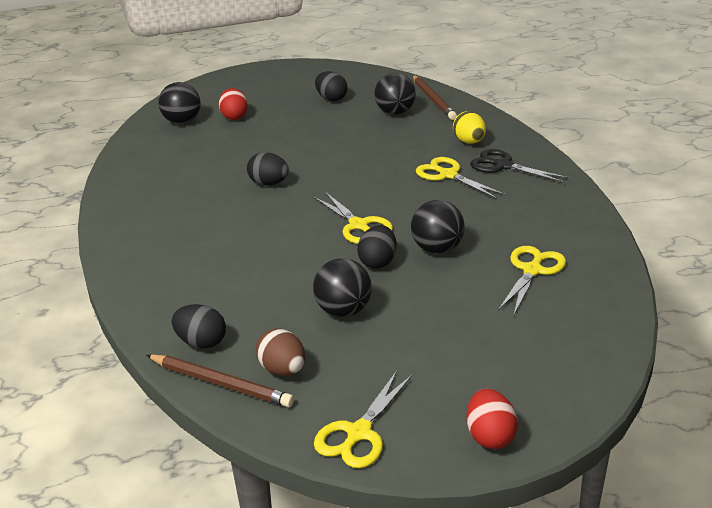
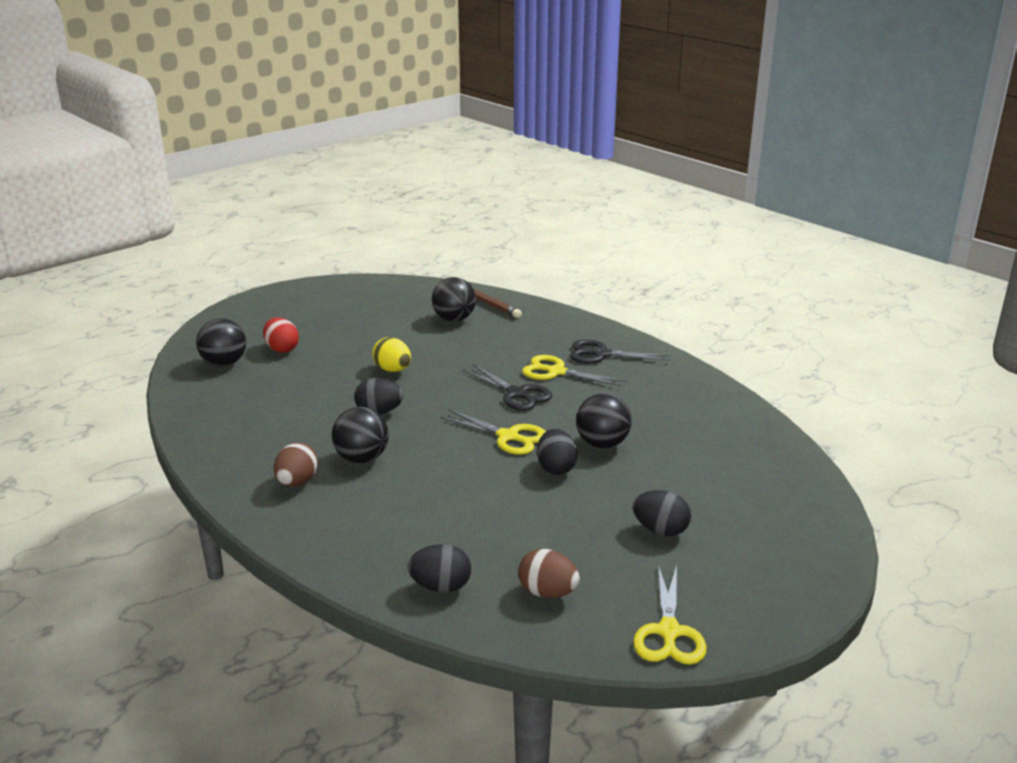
camera: 25 degrees left, 5 degrees down
brown pencil [146,354,294,407] -> none
black ball [313,258,372,317] -> black ball moved to [332,407,389,463]
black egg [315,71,347,101] -> black egg moved to [633,490,691,536]
yellow egg [453,111,486,144] -> yellow egg moved to [372,337,411,372]
red egg [467,389,518,449] -> none
yellow scissors [498,246,566,315] -> none
none -> brown egg [274,443,318,487]
none -> black scissors [463,364,552,411]

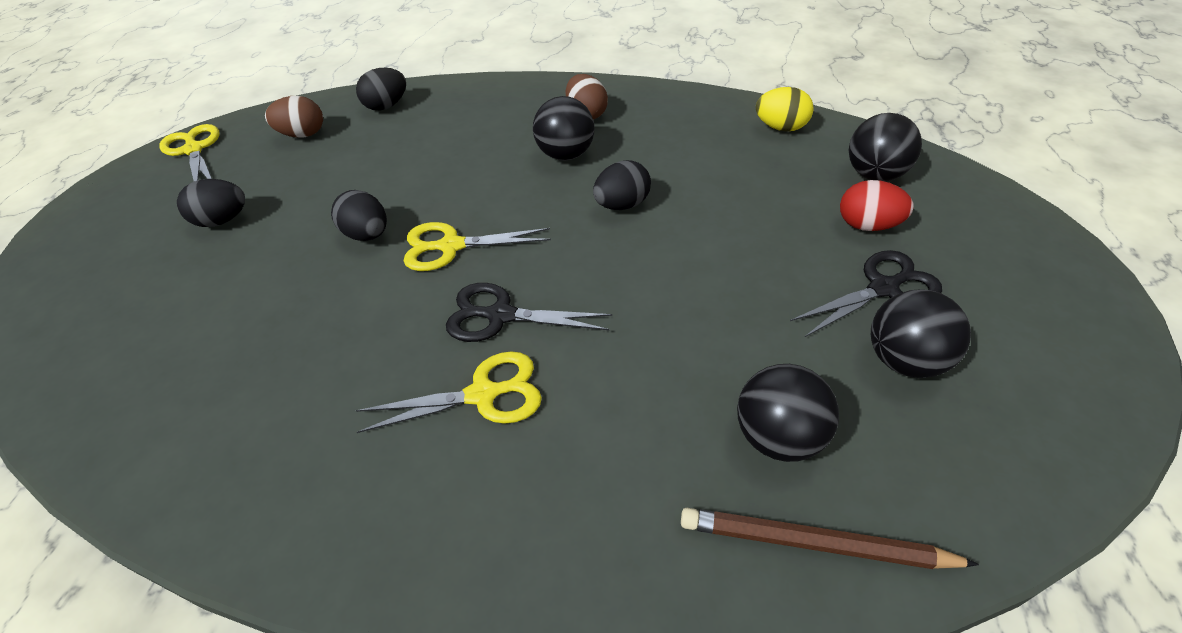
camera: 145 degrees right, 20 degrees up
yellow egg [372,337,411,372] -> yellow egg moved to [756,87,814,132]
black scissors [570,339,671,363] -> black scissors moved to [790,250,942,338]
black ball [576,393,632,448] -> black ball moved to [871,290,971,378]

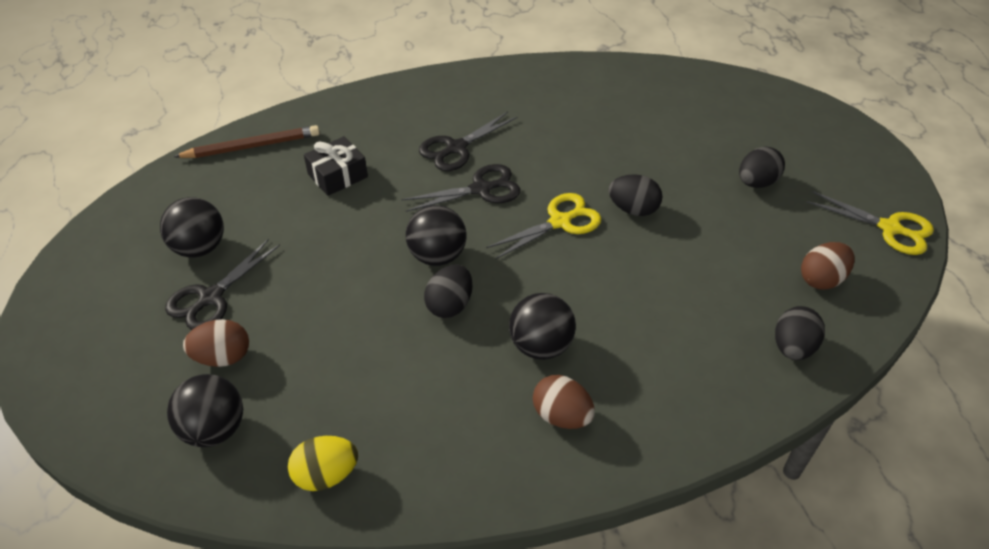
camera: 150 degrees right, 0 degrees up
yellow scissors [356,351,542,433] -> black scissors [419,111,518,171]
black ball [737,364,839,462] -> black ball moved to [406,205,466,266]
red egg [840,180,914,231] -> brown egg [183,319,249,367]
none -> black gift [304,136,368,196]

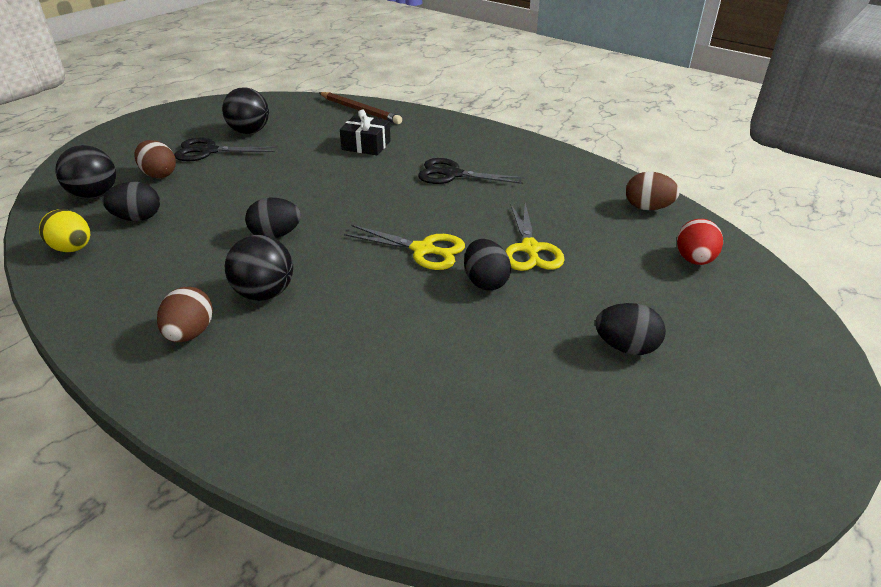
camera: 55 degrees right, 10 degrees down
black scissors [401,164,520,212] -> none
black ball [406,205,466,266] -> none
black egg [775,306,825,360] -> black egg moved to [102,182,160,221]
brown egg [801,242,855,290] -> brown egg moved to [626,172,680,210]
yellow scissors [806,191,934,255] -> yellow scissors moved to [505,203,565,271]
none -> red egg [677,219,723,265]

